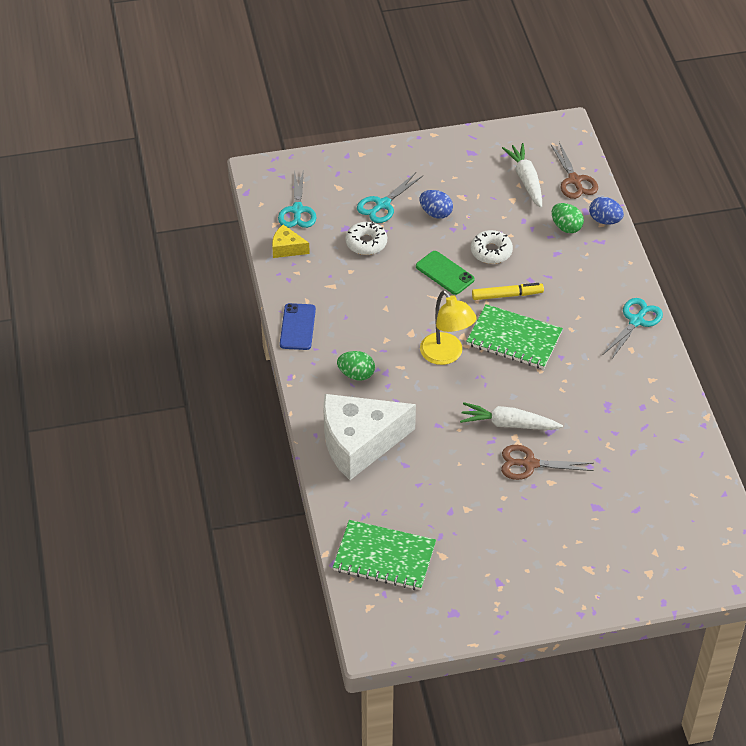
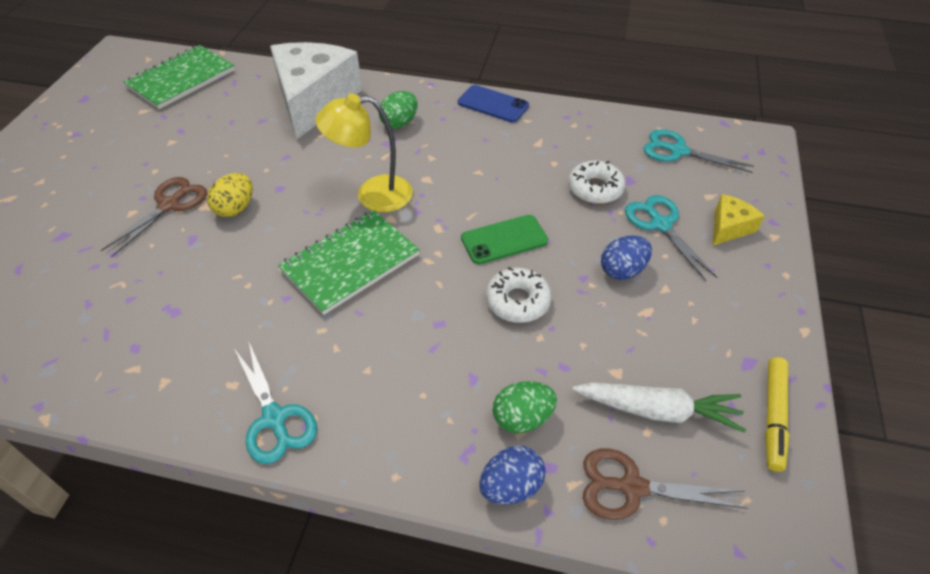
camera: 115 degrees right, 0 degrees up
yellow cheese [272,225,310,258] -> yellow cheese moved to [713,194,764,245]
white carrot [460,402,563,430] -> yellow egg [207,173,253,217]
yellow marker [472,283,544,300] -> yellow marker moved to [765,357,789,472]

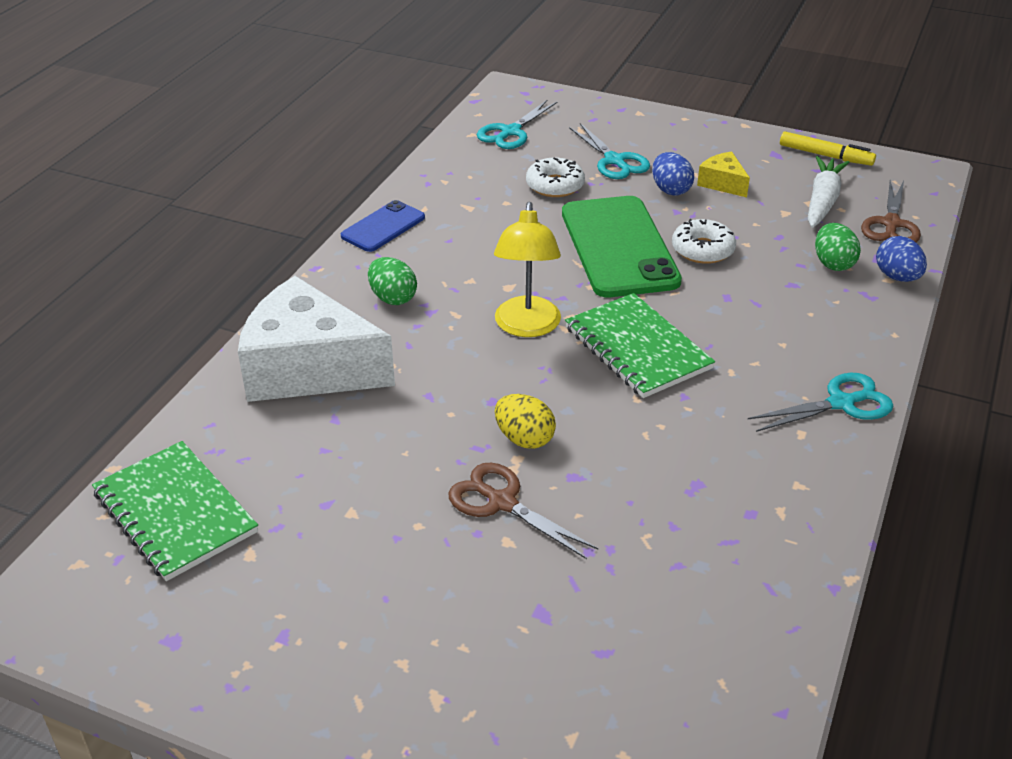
camera: 80 degrees left, 10 degrees down
green phone [461,215,548,264] -> green phone [562,196,682,297], size x1.89
turquoise scissors [625,195,717,281] -> turquoise scissors turned 105 degrees counterclockwise [569,123,650,179]
yellow cheese [713,194,764,245] -> yellow cheese moved to [697,152,750,197]

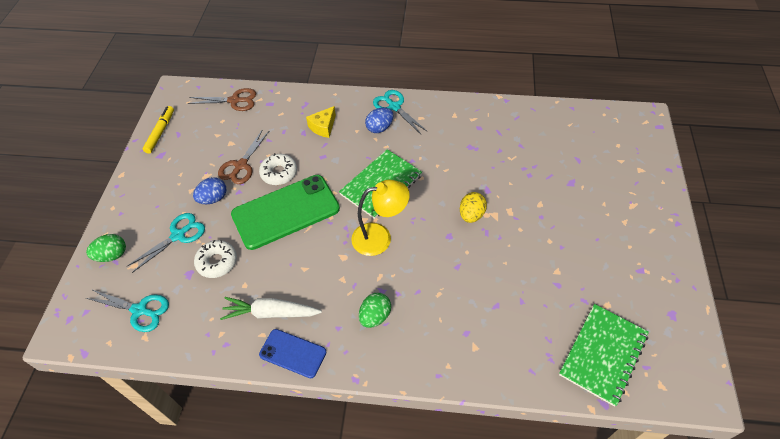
camera: 105 degrees left, 15 degrees up
white cheese [238,276,395,402] -> none
brown scissors [448,463,598,559] -> brown scissors moved to [218,129,269,184]
yellow cheese [697,152,750,197] -> yellow cheese moved to [306,106,336,138]
white carrot [808,156,849,228] -> white carrot moved to [220,297,322,320]
green egg [815,223,861,271] -> green egg moved to [86,234,126,262]
blue egg [876,236,927,282] -> blue egg moved to [365,108,394,133]

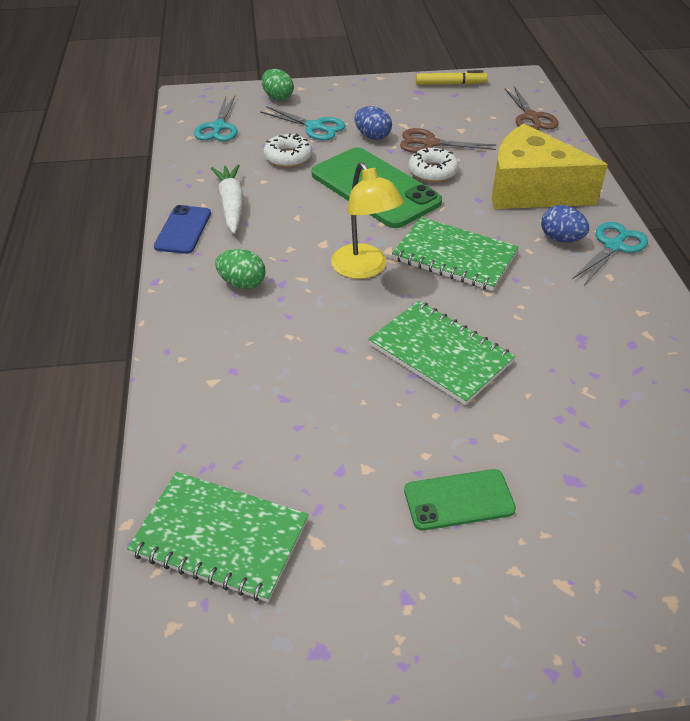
camera: 75 degrees right, 10 degrees down
yellow cheese [306,106,336,138] -> yellow cheese [492,124,608,209], size x2.28
yellow egg [460,192,487,223] -> green notebook [368,301,515,405]
none -> green phone [404,469,516,531]

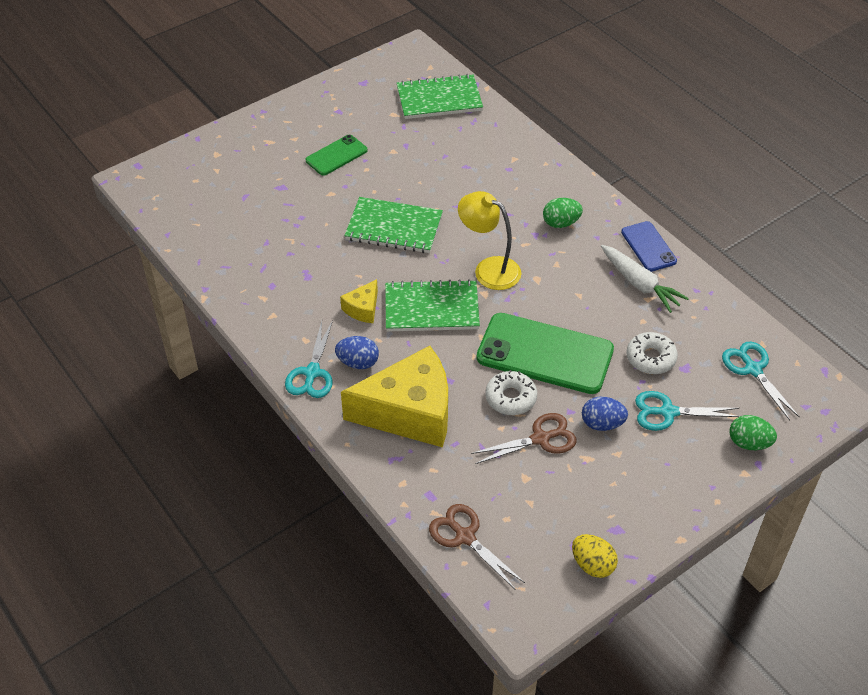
camera: 150 degrees right, 5 degrees up
yellow marker [416,70,488,85] -> yellow egg [572,534,618,578]
none -> yellow cheese [340,279,378,323]

